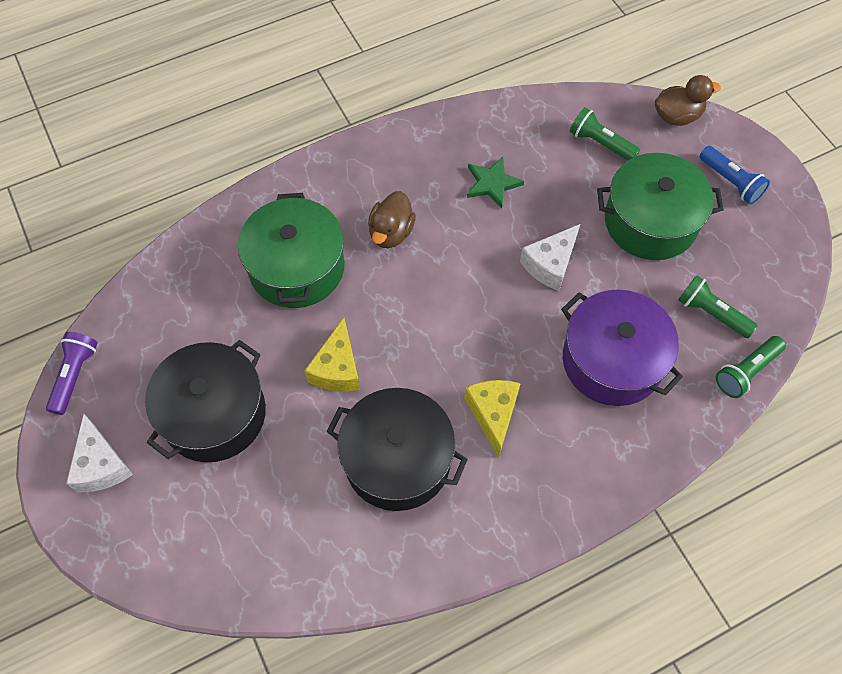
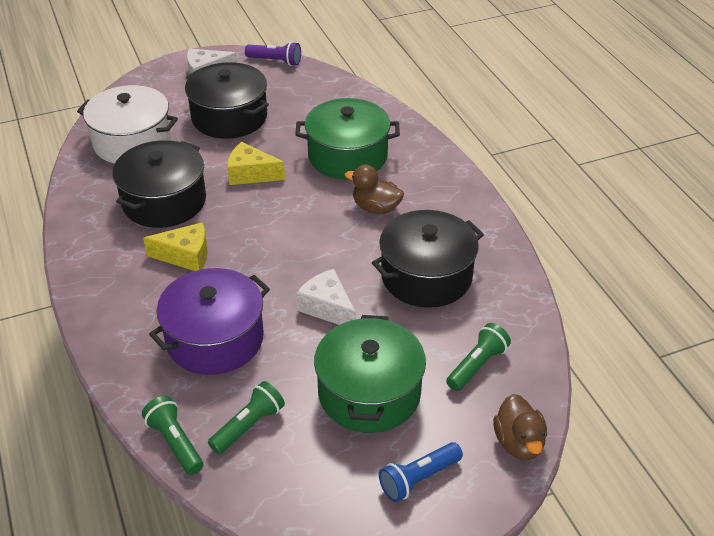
camera: 95 degrees right, 20 degrees down
green star [467,157,524,209] -> black pot [372,210,484,308]
none -> white pot [77,85,178,164]

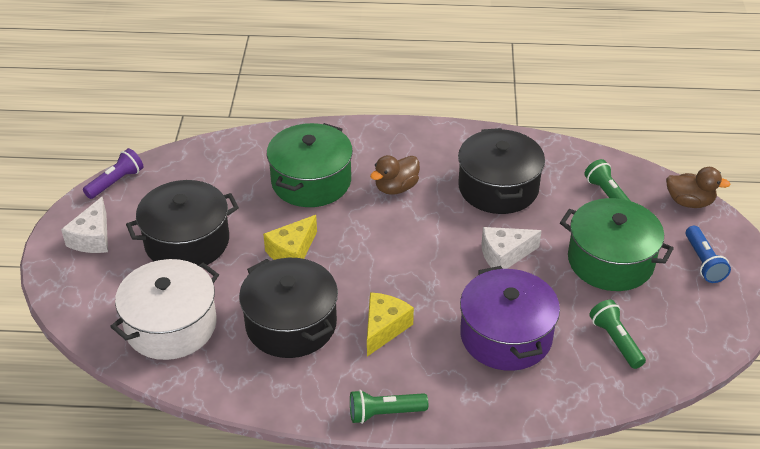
camera: 65 degrees left, 0 degrees up
green flashlight [142,396,203,475] -> green flashlight moved to [350,390,428,424]

